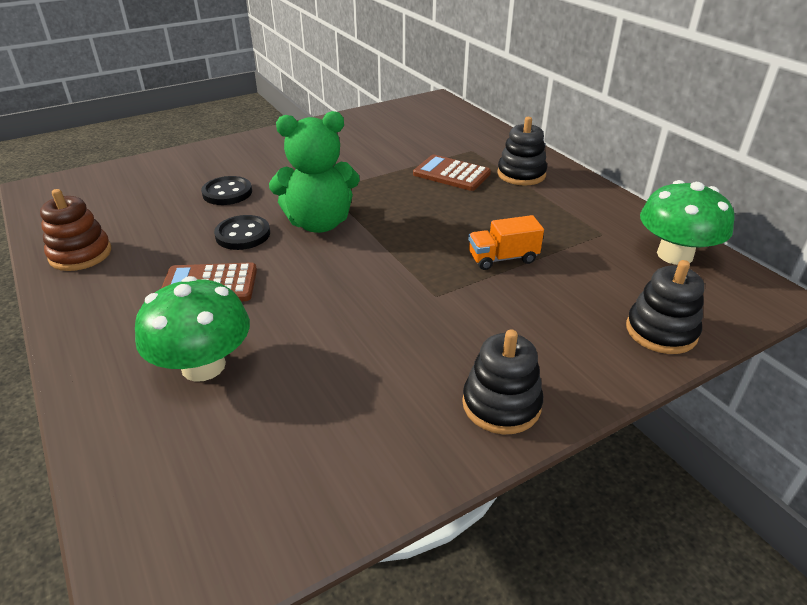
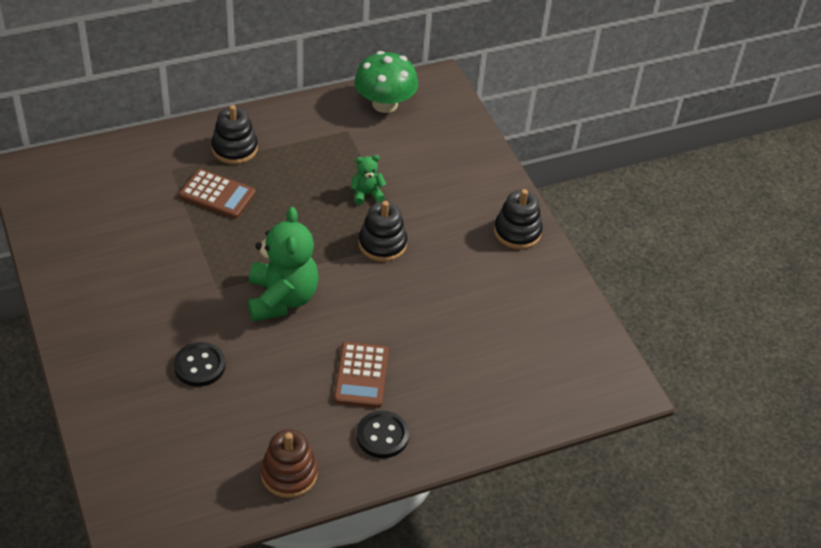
camera: 85 degrees left, 10 degrees up
green mushroom [135,276,250,382] -> none
black button [214,215,270,250] -> black button moved to [356,411,409,458]
brown calculator [413,155,491,191] -> brown calculator turned 105 degrees counterclockwise [179,169,256,218]
orange truck [468,215,544,270] -> green teddy bear [351,155,386,205]
black stacking toy [626,260,704,354] -> black stacking toy moved to [359,201,407,262]

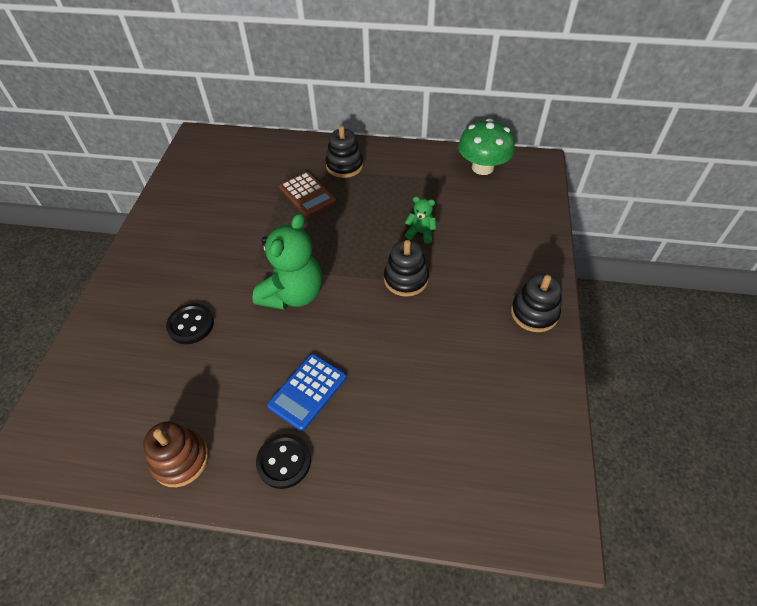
camera: 35 degrees right, 5 degrees up
brown calculator [334,342,389,408] -> blue calculator [267,354,346,431]

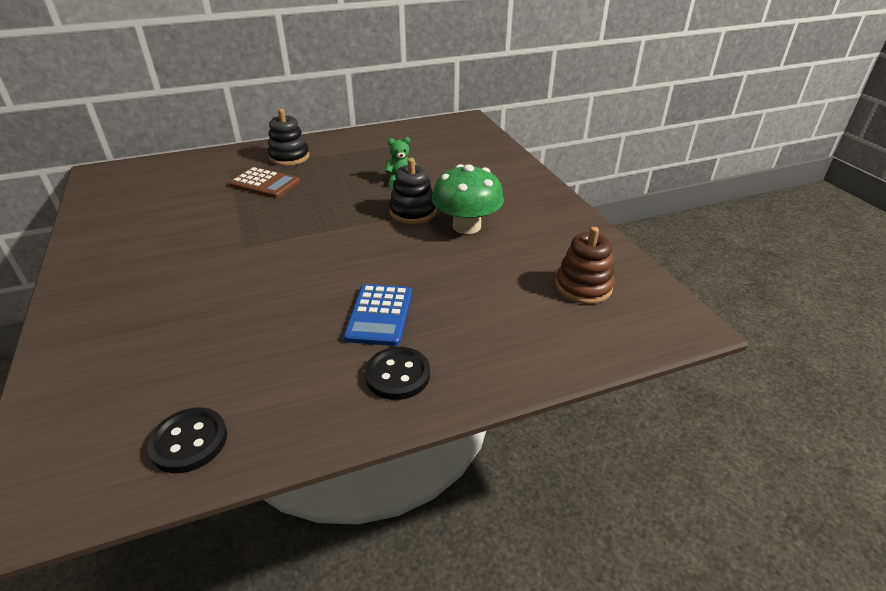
camera: 30 degrees left, 15 degrees down
brown stacking toy [143,422,209,487] -> brown stacking toy moved to [555,227,615,304]
black button [166,304,214,344] -> black button moved to [147,408,227,473]
green teddy bear [252,213,322,310] -> none
green mushroom [458,119,515,175] -> green mushroom moved to [432,164,504,234]
black stacking toy [511,274,561,332] -> none

